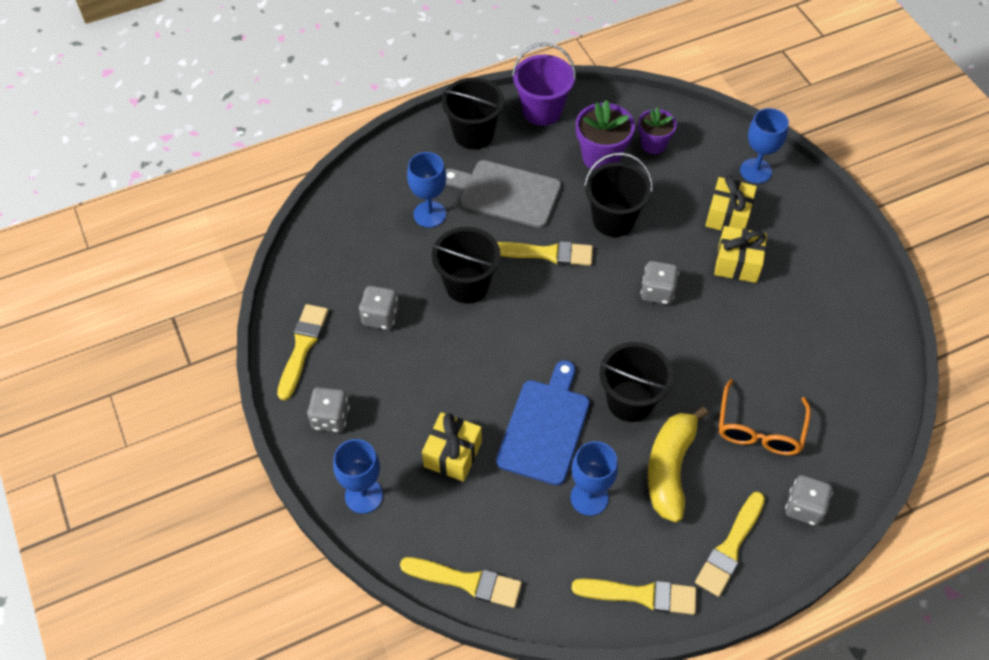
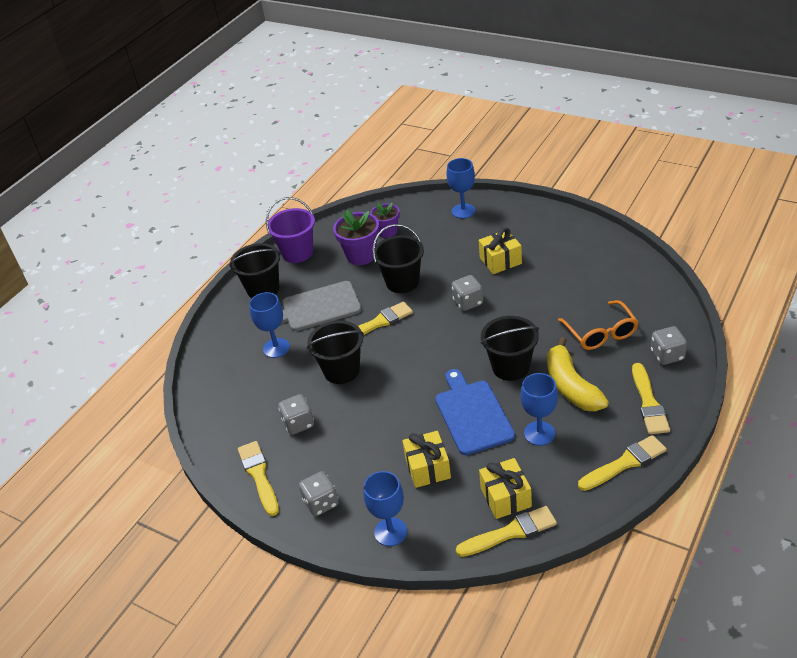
camera: 30 degrees left, 15 degrees down
yellow gift [705,175,757,231] -> yellow gift moved to [479,458,532,519]

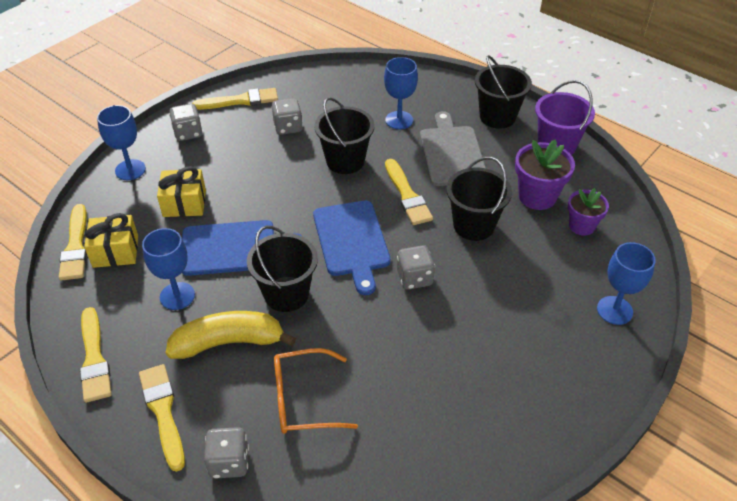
camera: 95 degrees right, 5 degrees up
yellow gift [479,228,522,274] -> none
yellow brush [632,363,670,434] -> yellow brush turned 60 degrees clockwise [139,364,185,472]
none -> blue cutting board [313,201,391,295]

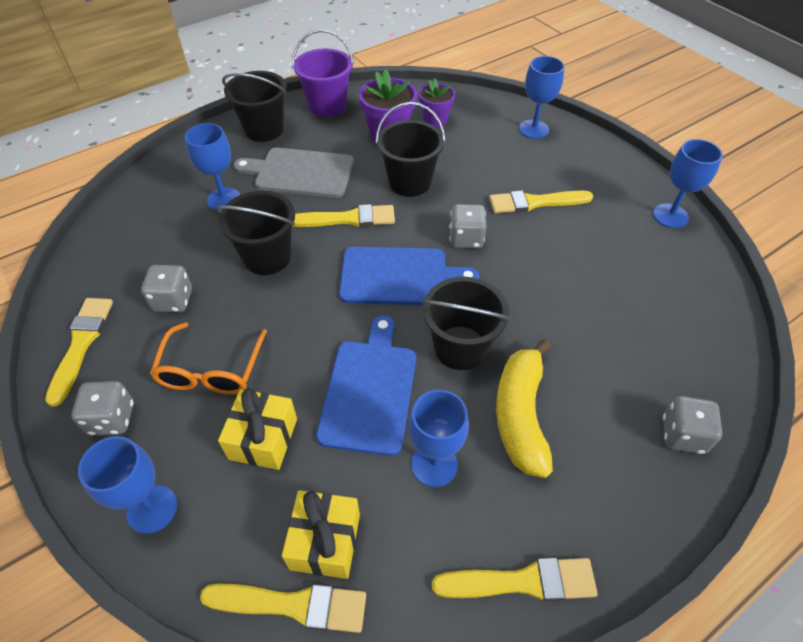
camera: 75 degrees left, 5 degrees up
yellow brush [139,364,185,472] -> yellow brush moved to [489,191,593,213]
orange glasses [274,348,358,434] -> orange glasses moved to [150,322,267,395]
none -> blue goblet [653,139,723,228]

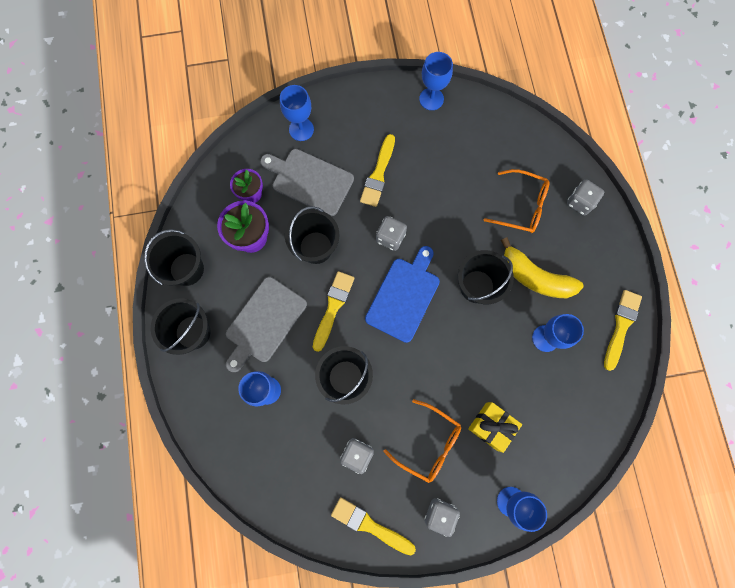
camera: 65 degrees left, 25 degrees up
yellow brush [200,584,366,633] -> none
yellow gift [282,490,360,579] -> none
purple bucket [292,29,354,117] -> black bucket [144,229,204,286]
blue cutting board [316,316,416,456] -> none
none -> grey cutting board [260,149,354,216]
none -> orange glasses [484,169,550,233]

